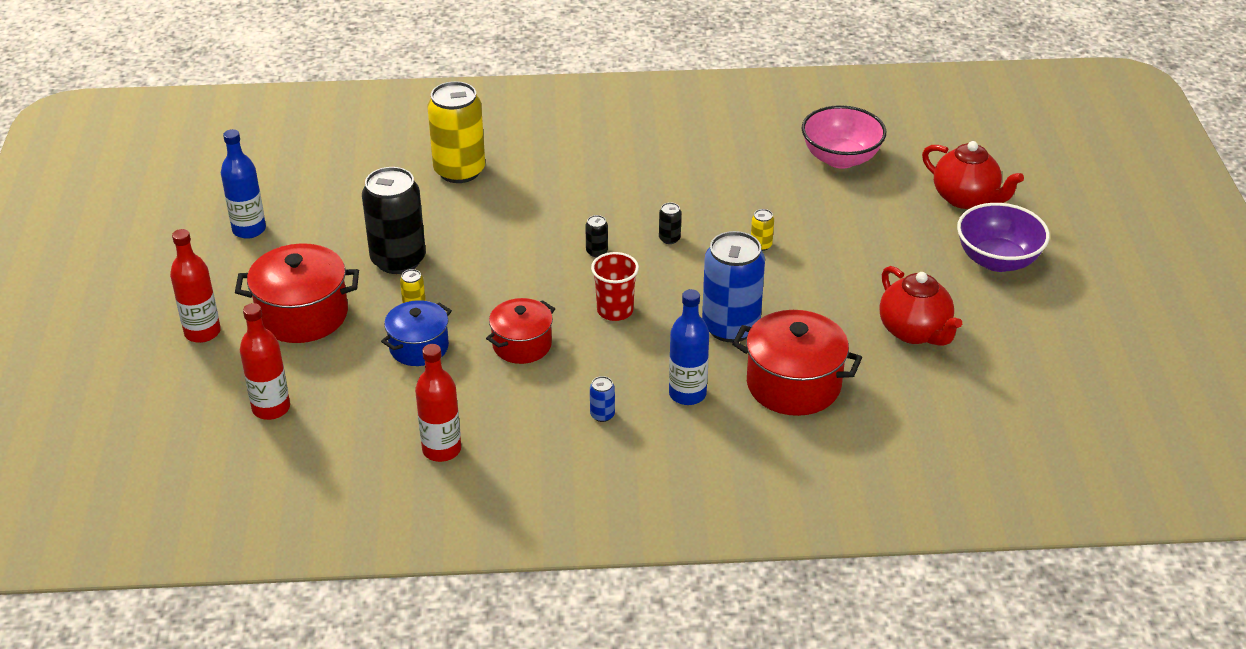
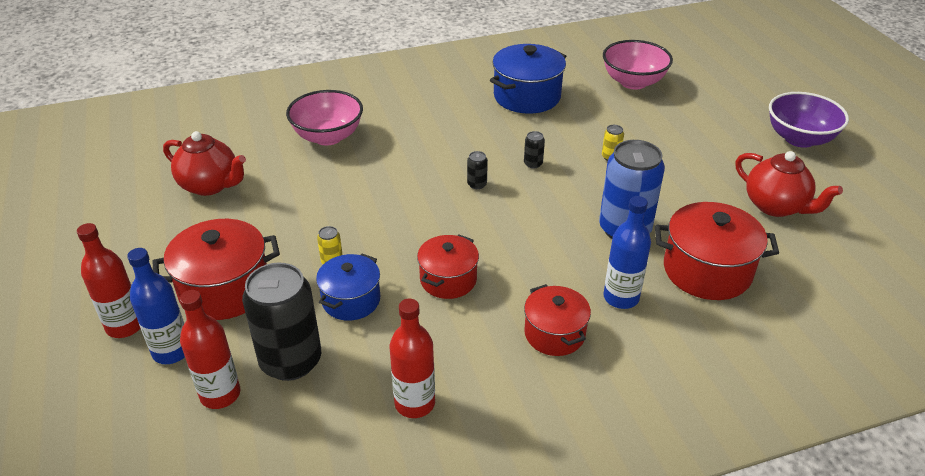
camera: 15 degrees left, 0 degrees up
blue bottle [221,129,266,239] -> blue bottle moved to [127,248,185,364]
black can [362,167,426,274] -> black can moved to [242,263,321,381]
yellow can [427,81,485,183] -> pink bowl [286,90,363,145]
blue can [590,376,615,422] -> red pot [524,284,591,356]
red cup [591,252,639,321] -> none
red teapot [922,141,1024,209] -> red teapot moved to [163,131,246,196]
none -> blue pot [490,44,566,114]

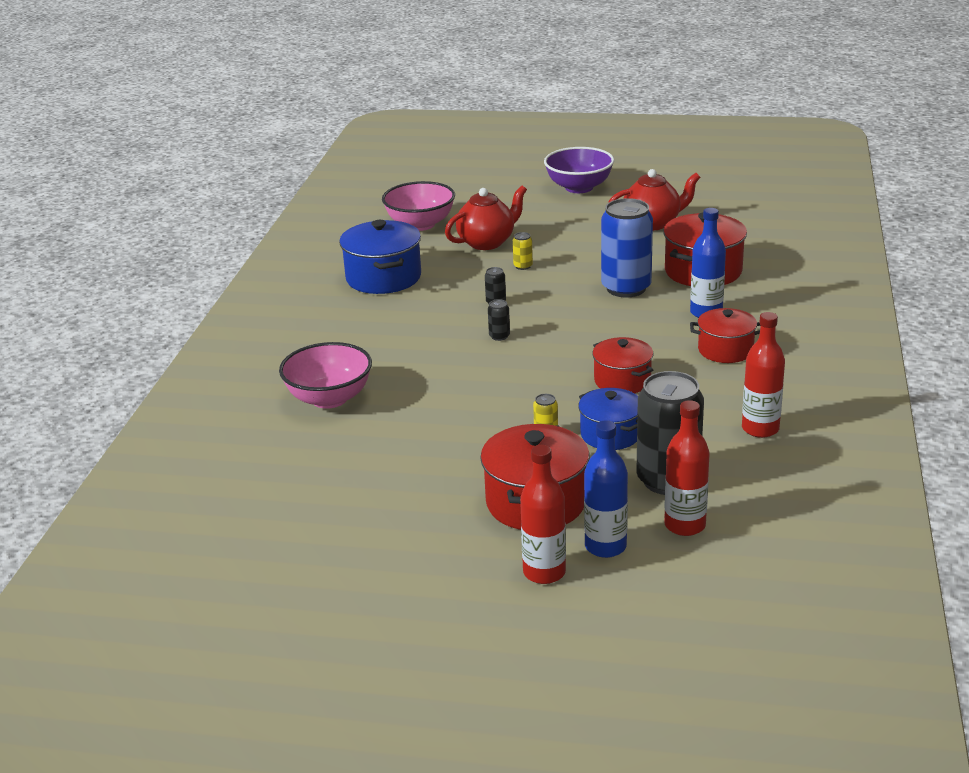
camera: 60 degrees left, 10 degrees down
red teapot [163,131,246,196] -> red teapot moved to [445,186,527,250]

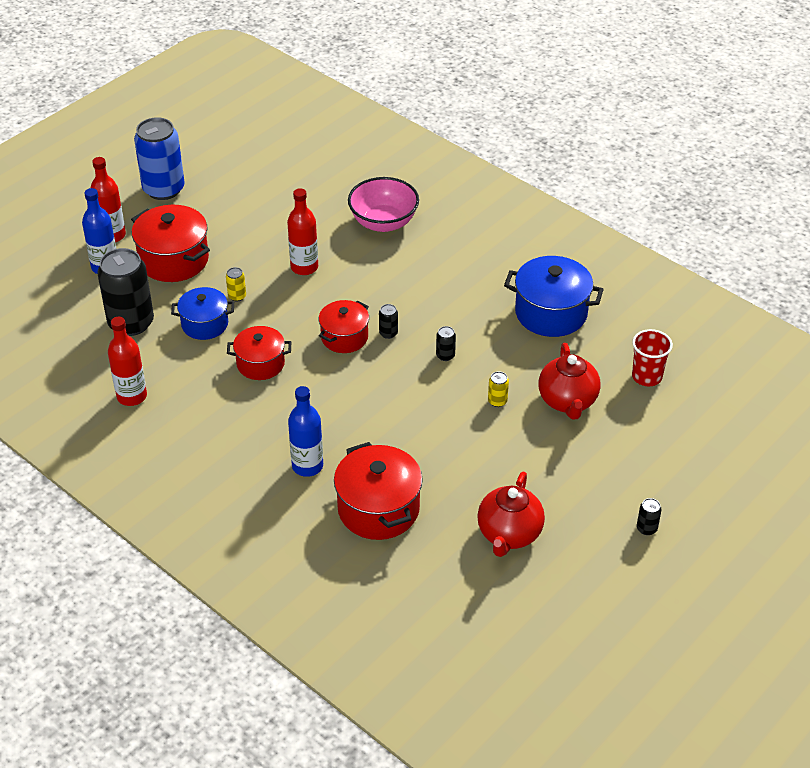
camera: 120 degrees right, 15 degrees up
pink bowl [382,181,455,231] -> red cup [632,329,673,386]
purple bowl [544,147,614,193] -> black can [637,498,662,535]
blue can [601,198,653,298] -> blue can moved to [134,117,185,200]
red bottle [664,400,710,536] -> red bottle moved to [287,188,318,275]
red pot [690,308,761,363] -> red pot moved to [319,300,369,353]

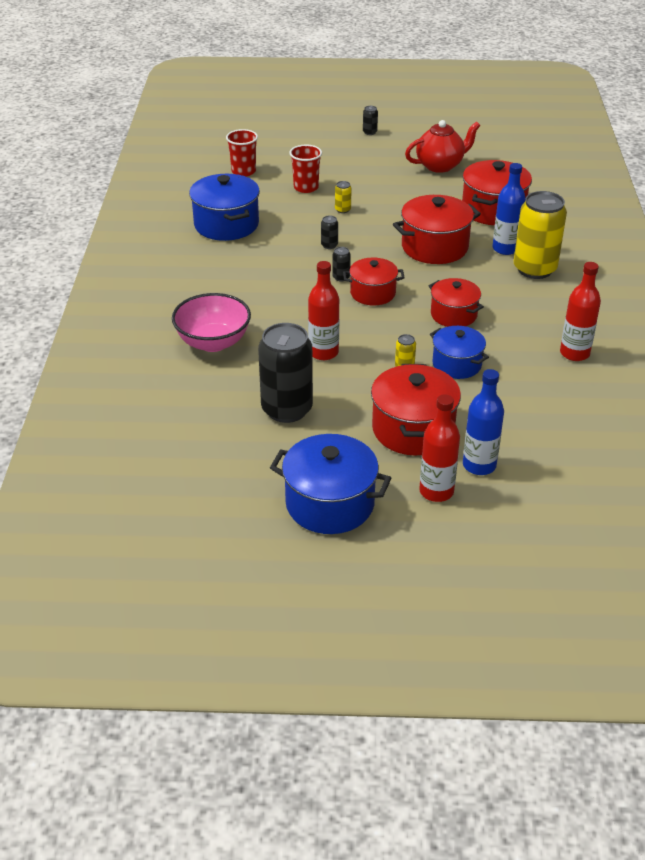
camera: 130 degrees left, 5 degrees down
black can [97,248,154,336] -> black can moved to [258,323,313,423]
blue can [134,117,185,200] -> blue pot [270,434,391,534]
red teapot [539,343,601,419] -> red cup [289,145,322,193]
none -> red pot [393,195,481,264]
none -> yellow can [514,191,567,279]

